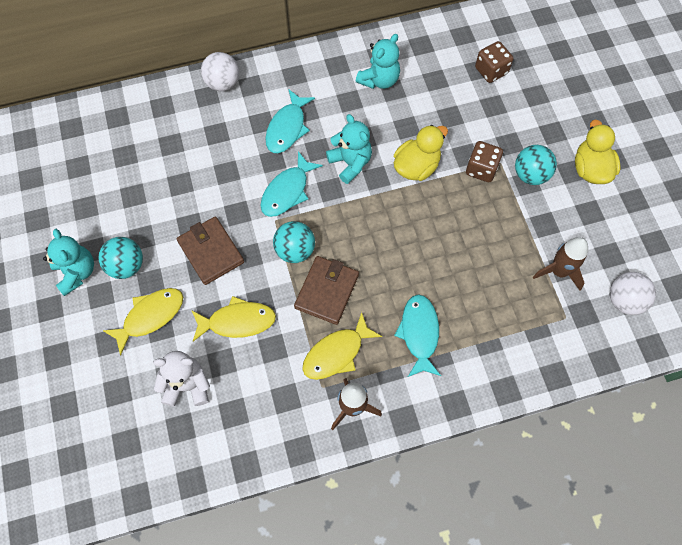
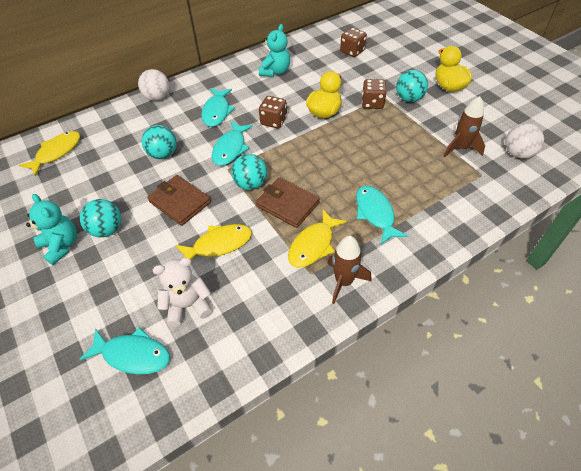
camera: 15 degrees left, 15 degrees down
yellow fish [102,288,183,356] -> yellow fish moved to [19,131,80,176]
brown wallet [294,256,359,325] -> brown wallet turned 60 degrees counterclockwise [256,177,320,228]
turquoise teddy bear [326,114,372,184] -> brown dice [259,96,287,129]
none -> turquoise fish [79,327,170,374]
none -> turquoise ball [142,125,177,159]

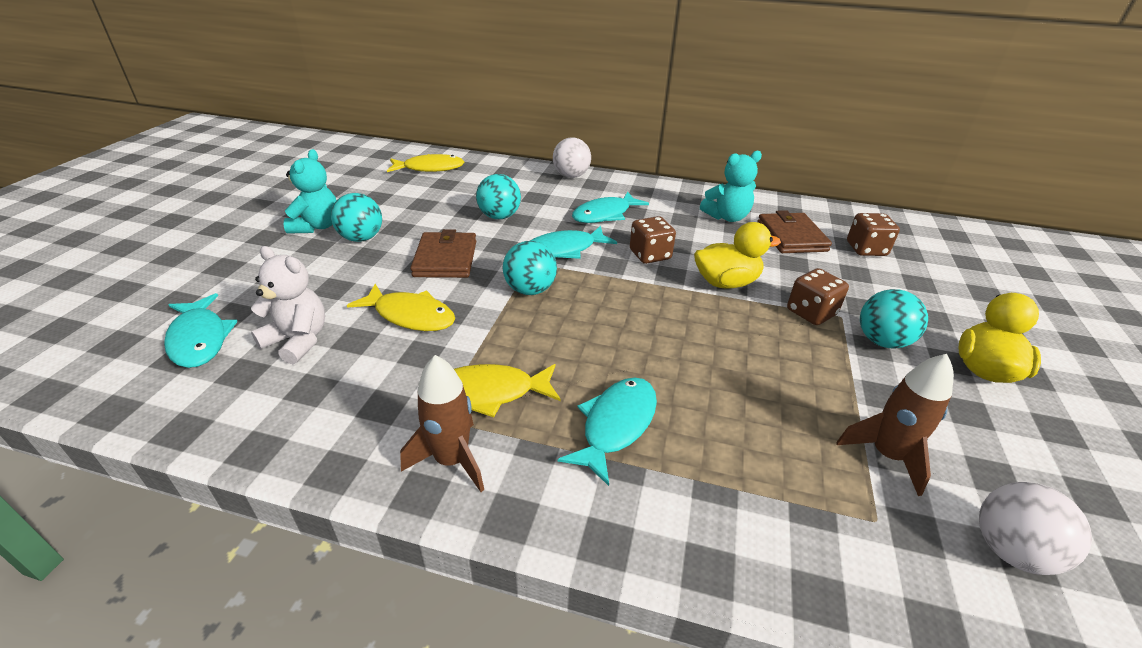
camera: 45 degrees right, 15 degrees down
brown wallet [256,177,320,228] -> brown wallet moved to [757,210,832,253]

